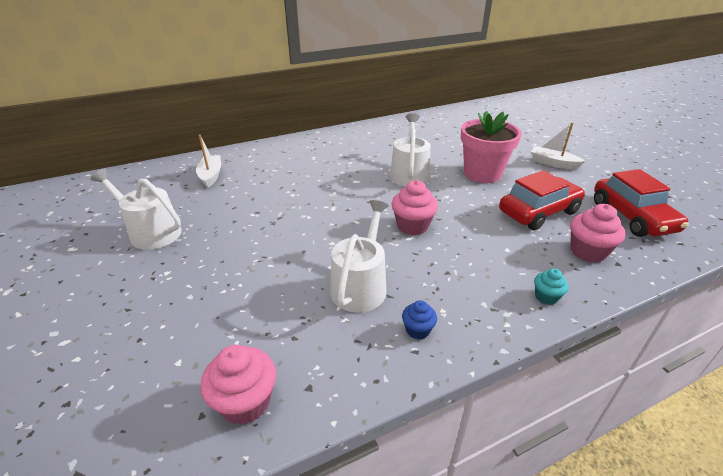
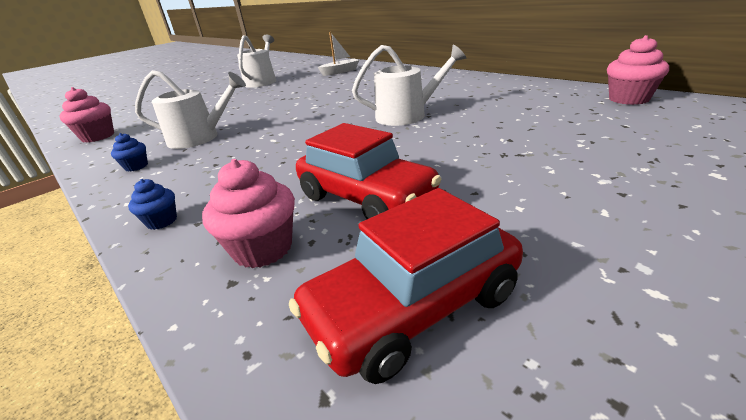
camera: 75 degrees right, 5 degrees down
pink cupcake [392,180,438,235] -> pink cupcake moved to [607,35,669,105]
pink flower pot [461,111,521,183] -> none
white boat [531,122,585,170] -> none
turquoise cupcake [534,268,568,305] -> blue cupcake [128,179,177,230]

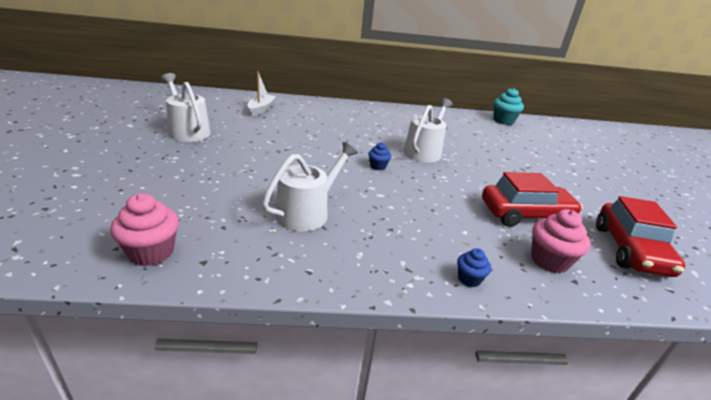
camera: 55 degrees left, 0 degrees up
blue cupcake [111,133,148,172] -> blue cupcake moved to [368,142,391,170]
pink cupcake [607,35,669,105] -> turquoise cupcake [493,88,524,125]

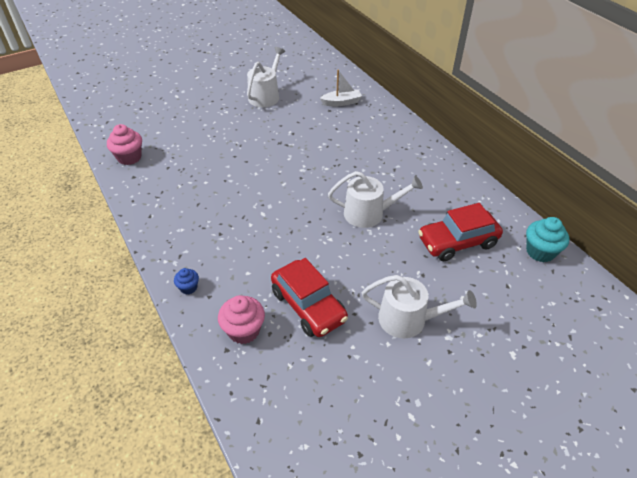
camera: 65 degrees right, 15 degrees up
white watering can [262,142,358,232] -> white watering can moved to [362,275,477,339]
blue cupcake [368,142,391,170] -> none
red car [596,196,685,277] -> red car moved to [418,203,503,261]

